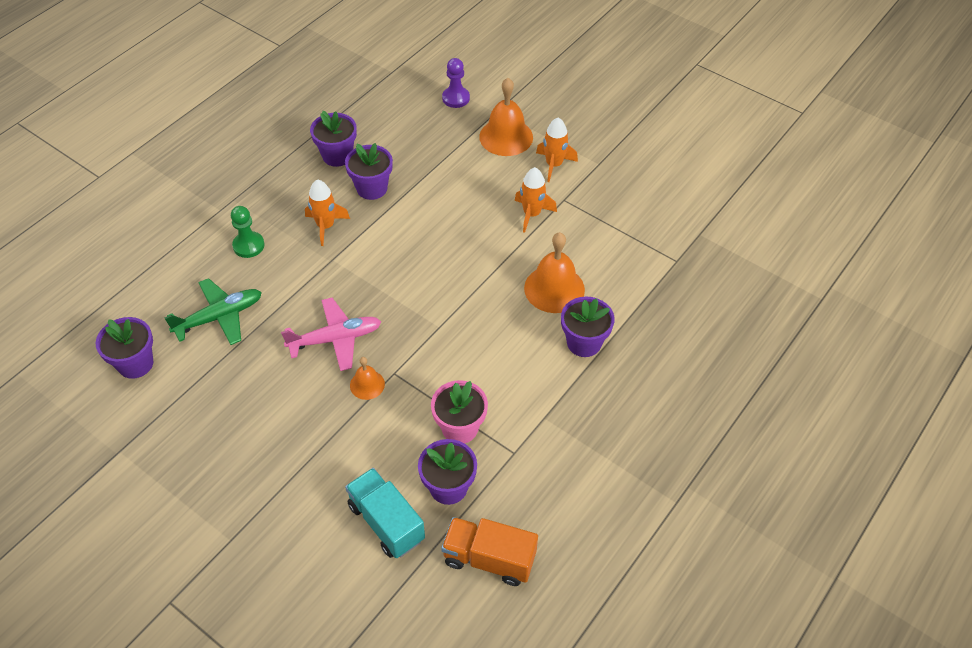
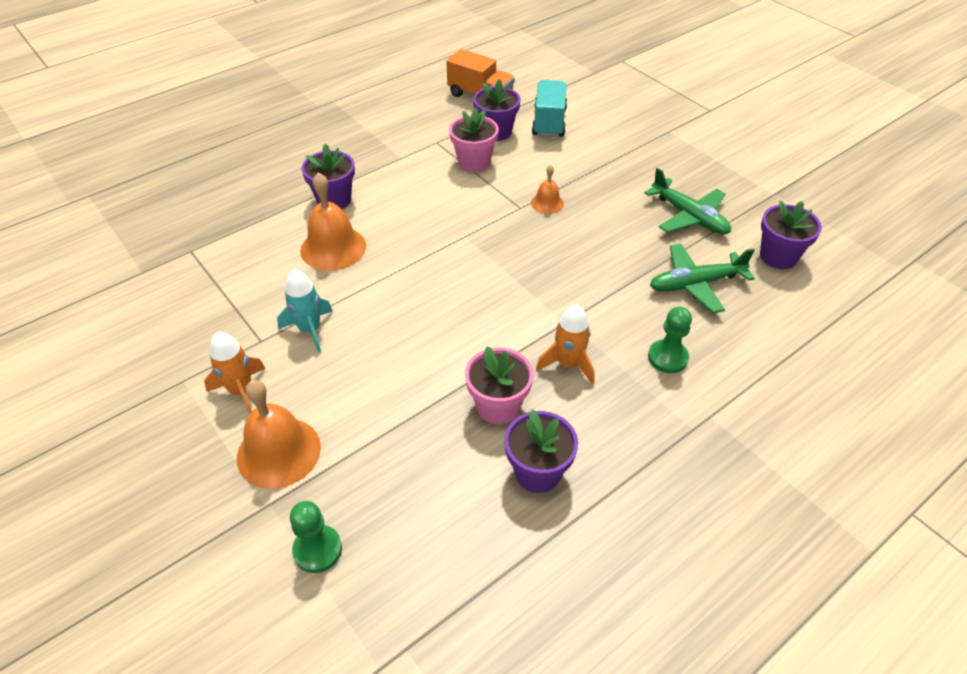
camera: 165 degrees left, 5 degrees down
pink plane [281,298,381,371] -> none
purple flower pot [345,143,393,200] -> pink flower pot [465,346,533,424]
turquoise truck [345,468,425,558] -> turquoise truck turned 150 degrees counterclockwise [532,80,567,137]
purple pawn [442,58,470,108] -> green pawn [290,501,342,573]
orange rocket [515,167,557,233] -> turquoise rocket [277,269,333,353]
none -> green plane [644,168,731,235]

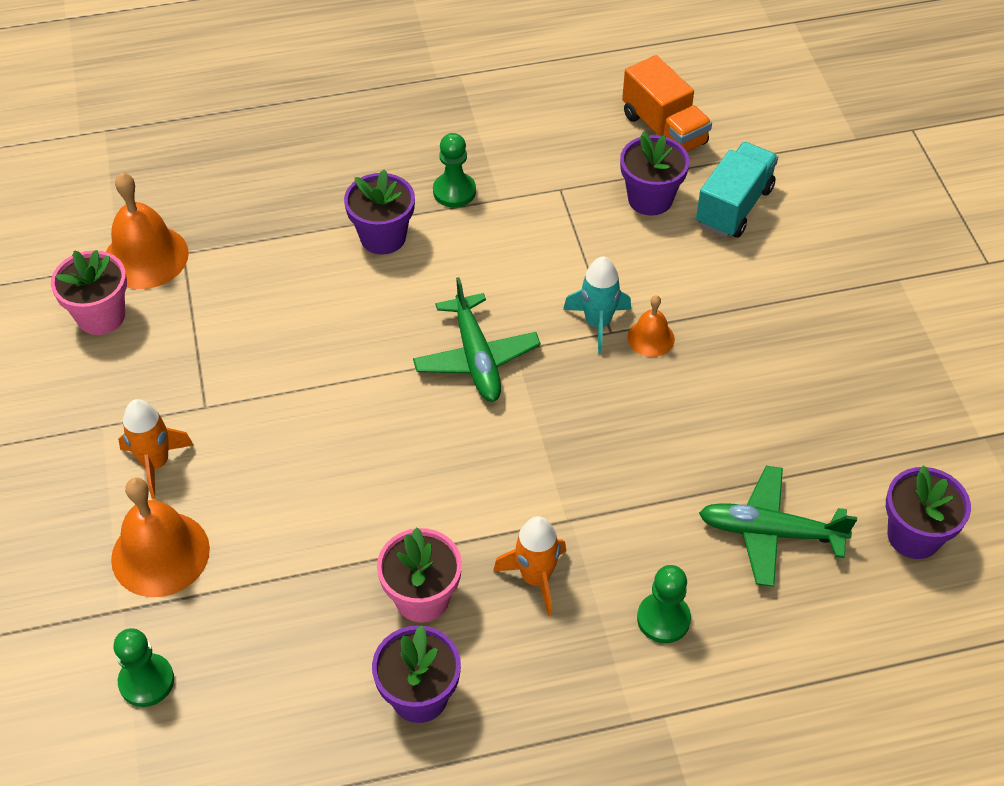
camera: 25 degrees right, 5 degrees up
turquoise rocket [277,269,333,353] -> turquoise rocket moved to [563,256,631,354]
orange bell [300,172,366,271] -> orange bell moved to [106,173,189,289]
pink flower pot [449,108,499,172] -> pink flower pot moved to [51,250,127,335]
green plane [644,168,731,235] -> green plane moved to [413,277,541,402]
none -> green pawn [433,133,476,207]

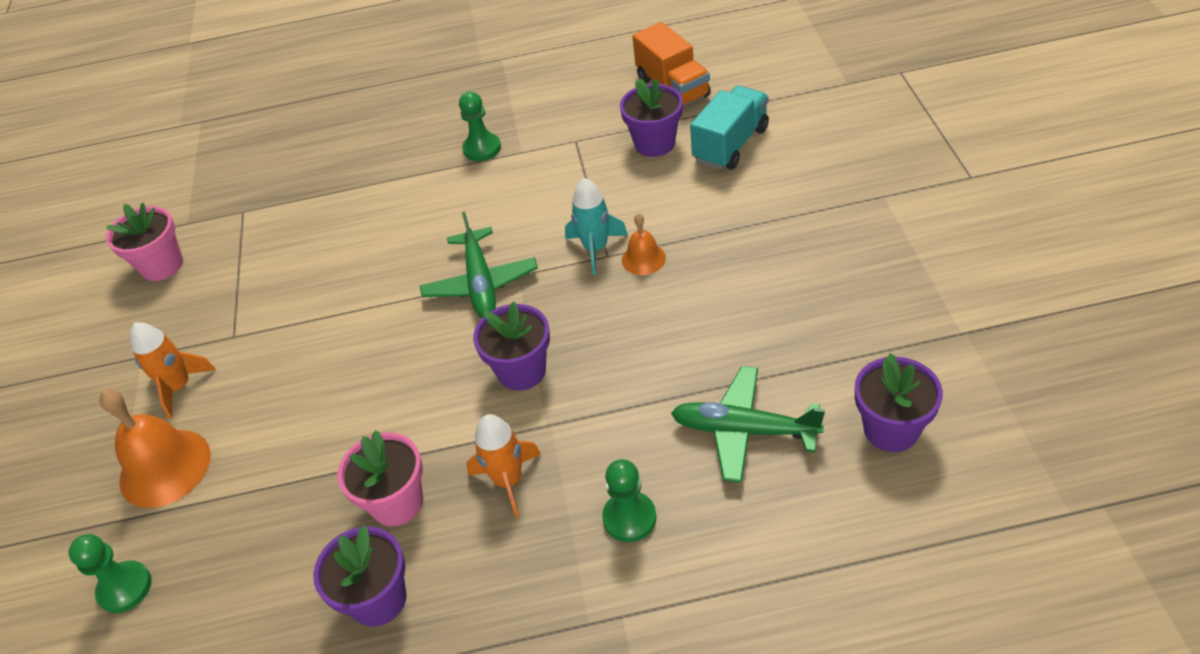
camera: 10 degrees right, 5 degrees down
orange bell [106,173,189,289] -> none
purple flower pot [344,169,415,255] -> purple flower pot moved to [473,302,550,391]

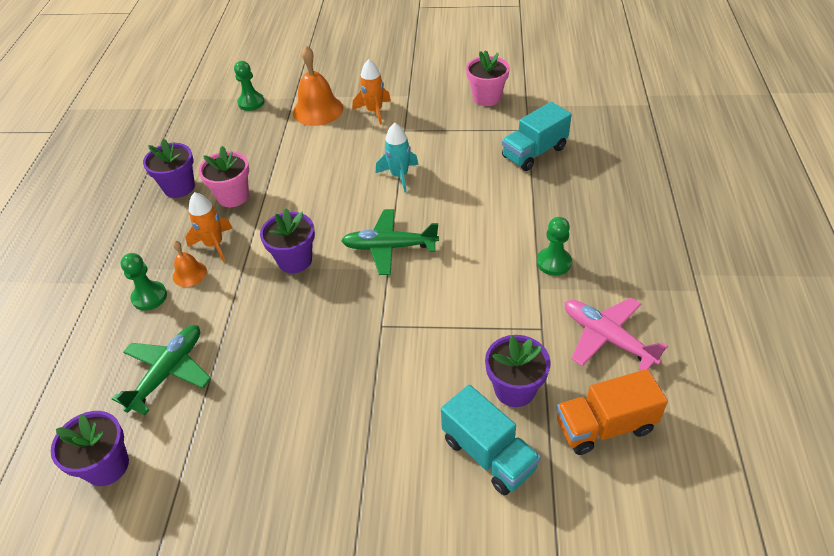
camera: 100 degrees right, 0 degrees up
turquoise rocket [565,178,628,275] -> turquoise rocket moved to [376,123,418,193]
orange bell [622,213,666,275] -> orange bell moved to [173,241,207,287]
none -> turquoise truck [502,102,572,171]
none -> pink plane [565,297,668,371]

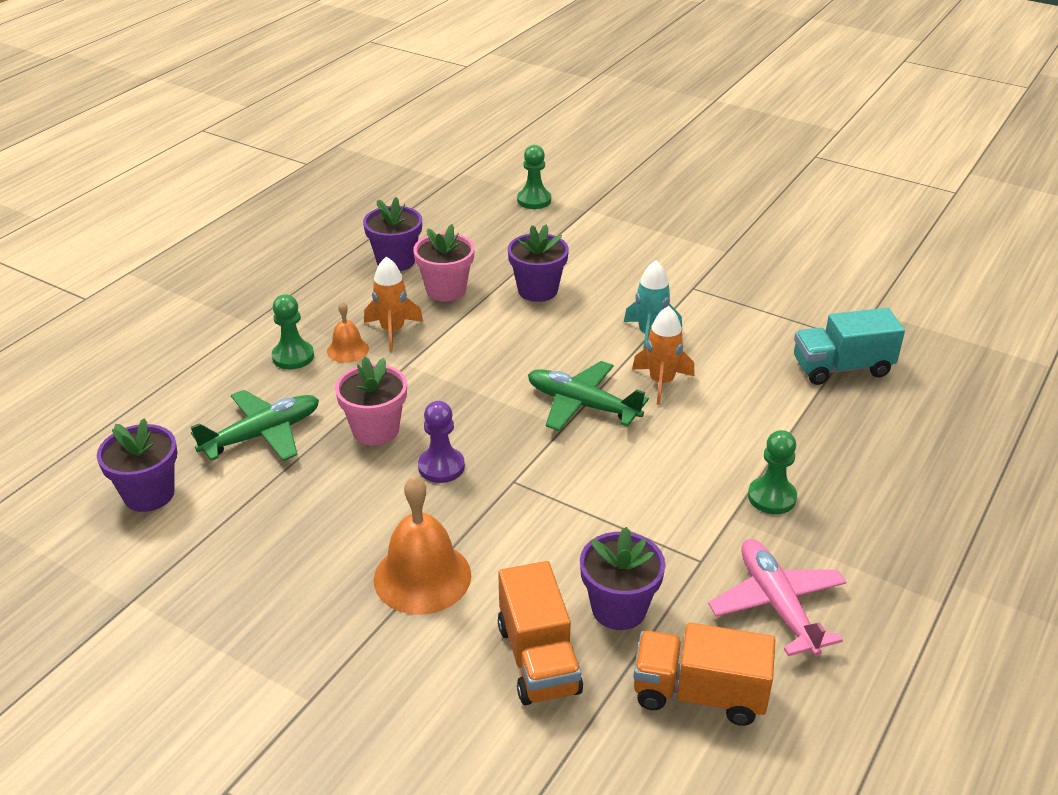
camera: 25 degrees right, 10 degrees down
purple flower pot [260,208,315,273] -> purple flower pot moved to [508,225,569,302]
orange bell [293,46,343,126] -> orange bell moved to [374,476,471,615]
orange rocket [353,59,391,125] -> orange rocket moved to [632,306,695,405]
turquoise truck [441,385,541,495] -> orange truck [498,561,583,705]
pink flower pot [466,50,510,106] -> pink flower pot moved to [335,357,407,446]
none -> purple pawn [418,401,465,483]

